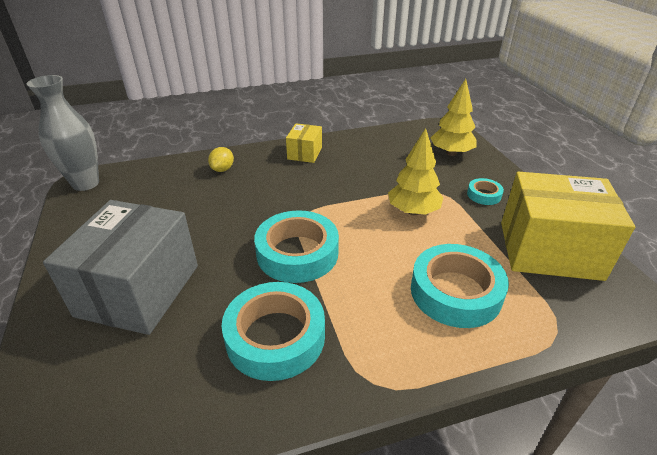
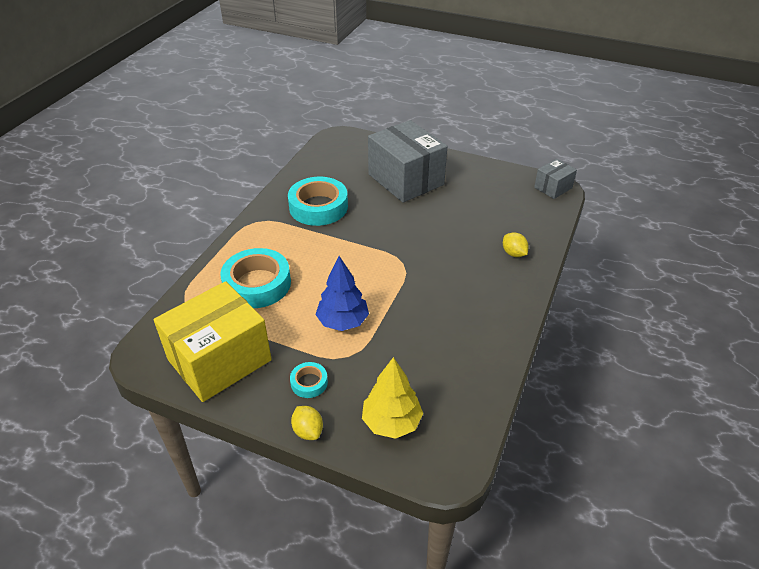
camera: 130 degrees right, 5 degrees up
grey vase [27,75,99,191] -> grey box [534,159,577,199]
turquoise tape [254,210,339,283] -> none
yellow box [286,123,322,163] -> none
yellow tree [388,128,443,215] -> blue tree [315,256,369,331]
none -> yellow lemon [291,406,323,440]

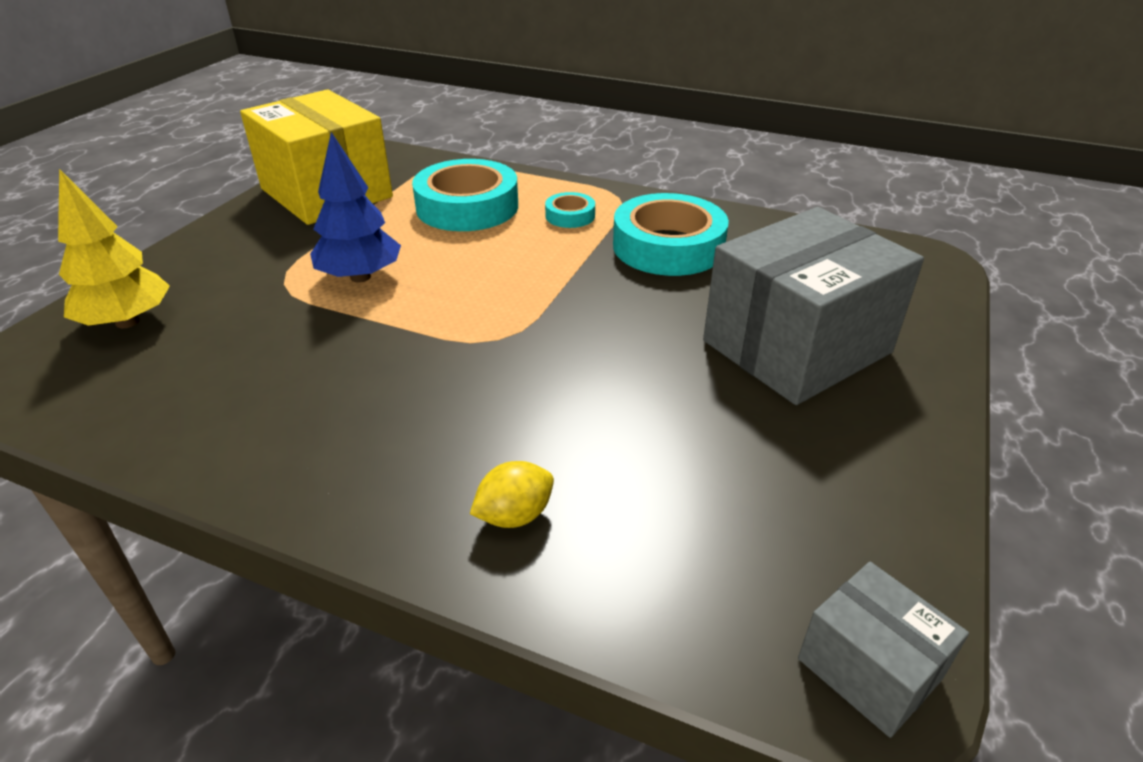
camera: 90 degrees right, 5 degrees down
turquoise tape [290,362,328,398] -> turquoise tape moved to [545,192,595,228]
yellow lemon [291,406,323,440] -> none

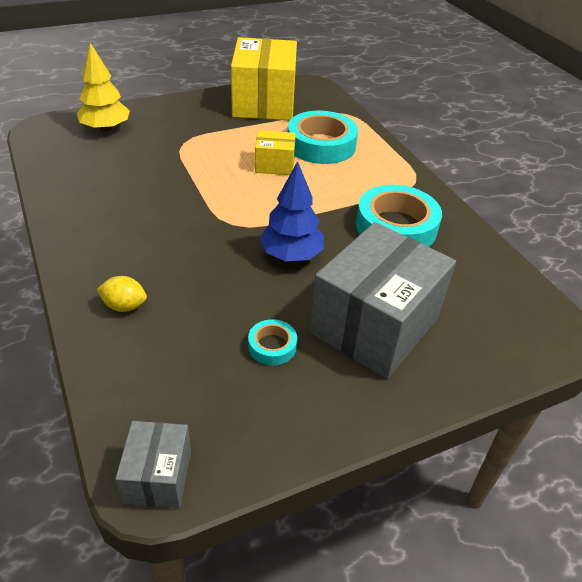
camera: 40 degrees right, 5 degrees up
blue tree [310,132,401,283] -> blue tree moved to [259,161,324,261]
turquoise tape [545,192,595,228] -> turquoise tape moved to [248,319,297,365]
grey box [703,207,924,405] -> grey box turned 60 degrees counterclockwise [309,222,456,379]
none -> yellow box [255,130,296,175]

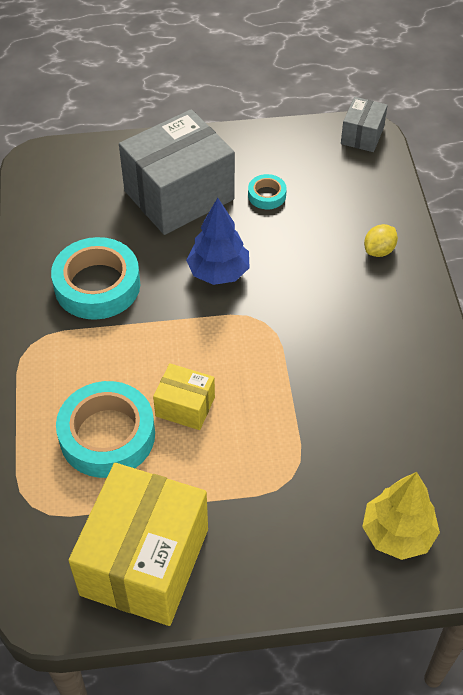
camera: 160 degrees left, 10 degrees up
yellow lemon [97,276,147,312] -> yellow lemon turned 75 degrees counterclockwise [364,224,398,257]

